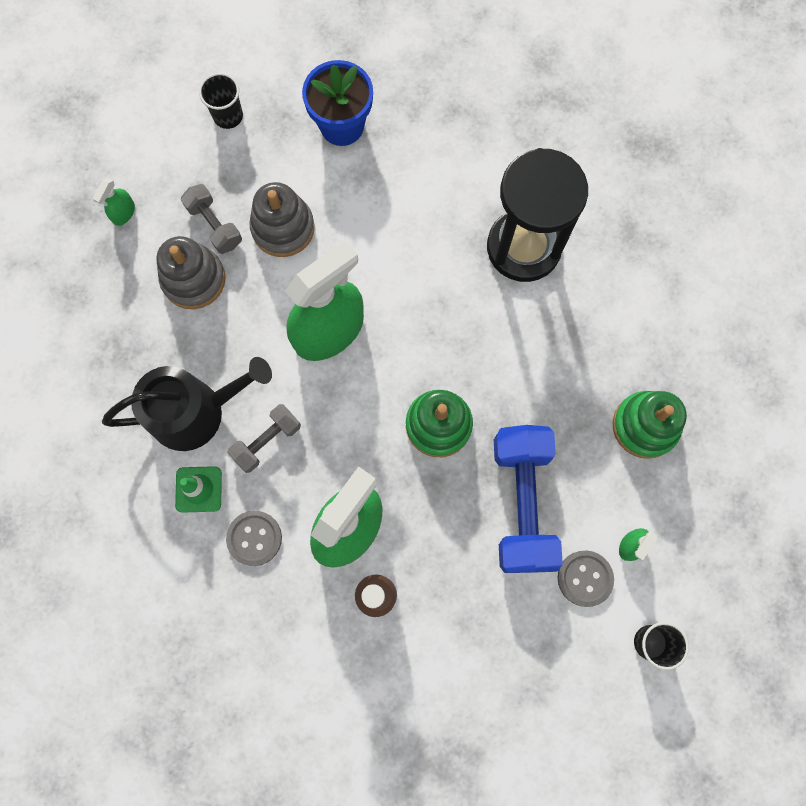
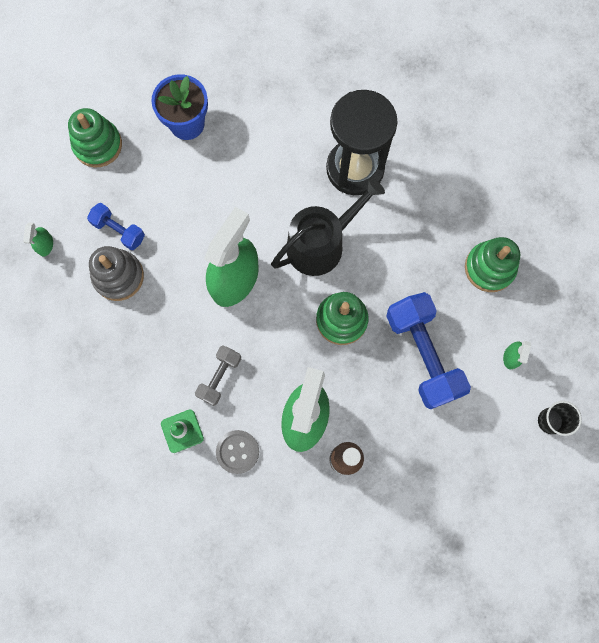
camera: 20 degrees left, 0 degrees up
black watering can [102,357,272,451] -> black watering can moved to [271,178,385,276]
grey dumbbell [181,184,242,254] -> blue dumbbell [87,203,145,250]
black cup [199,73,243,129] -> green stacking toy [68,108,122,167]
grey stacking toy [249,182,315,257] -> none
grey button [558,550,614,607] -> none

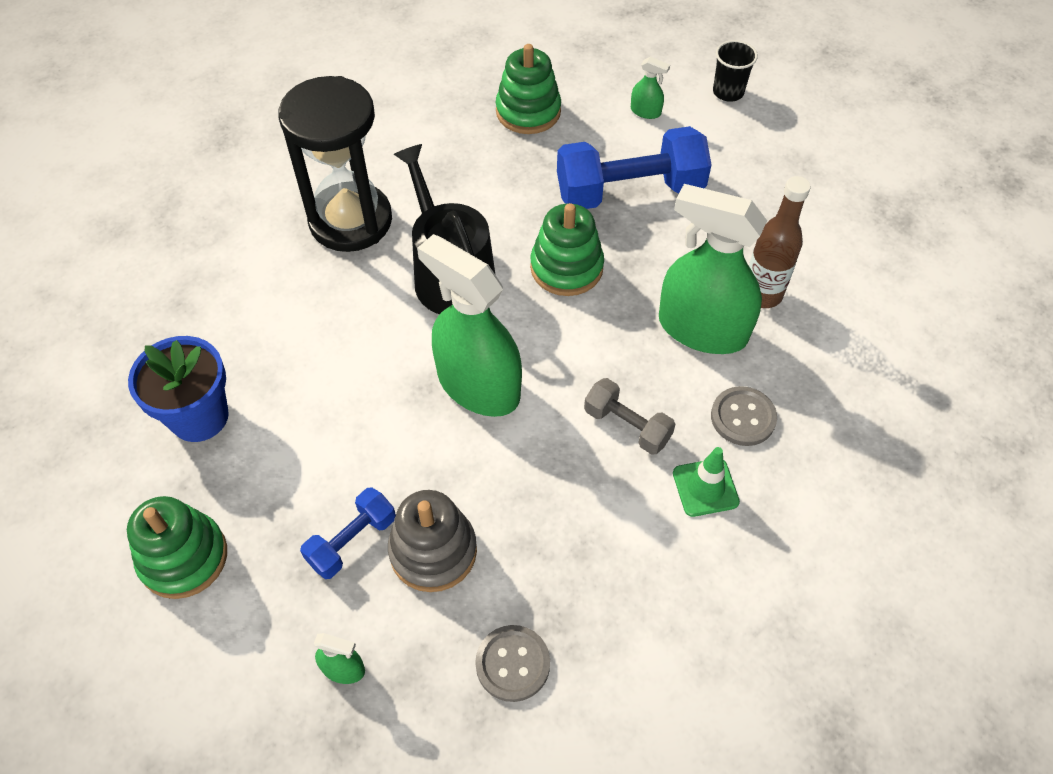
camera: 80 degrees left, 20 degrees down
none -> grey button [475,625,550,702]

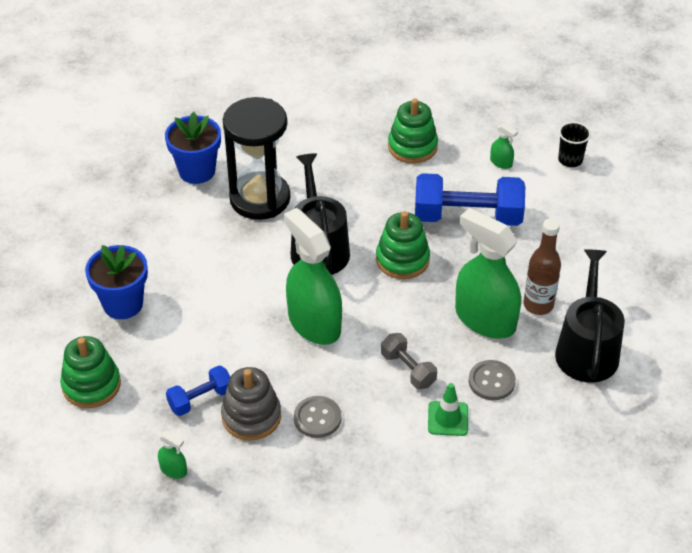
camera: 15 degrees right, 10 degrees down
grey button [475,625,550,702] -> grey button moved to [294,396,341,438]
none -> blue flower pot [165,112,221,184]
none -> black watering can [555,249,625,383]

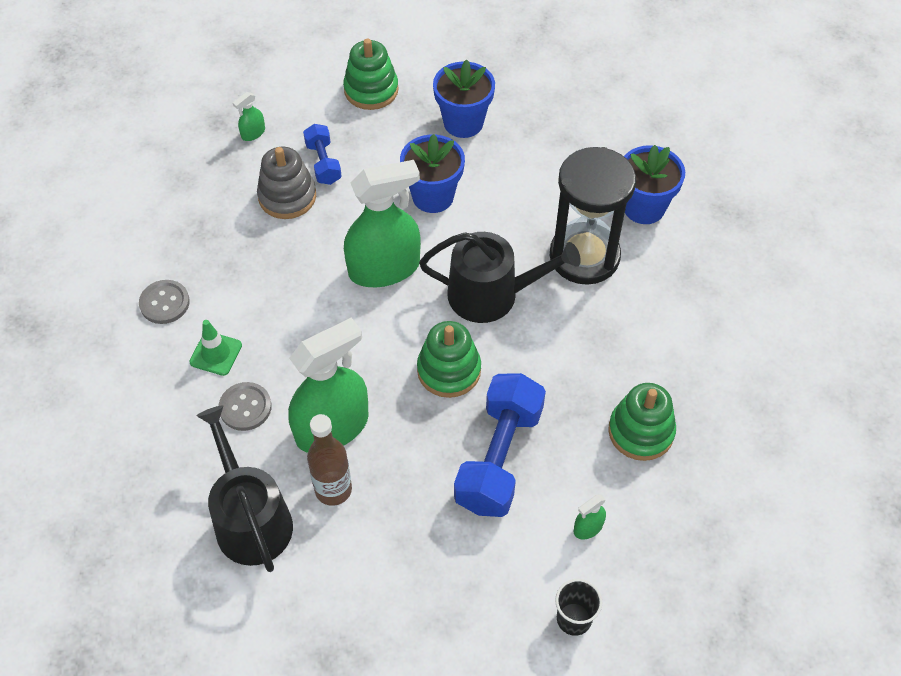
camera: 105 degrees right, 10 degrees up
grey button [294,396,341,438] -> grey button moved to [139,280,190,324]
grey dumbbell [381,333,437,389] -> none
black watering can [555,249,625,383] -> black watering can turned 135 degrees counterclockwise [197,405,293,572]
none -> blue flower pot [400,134,465,213]

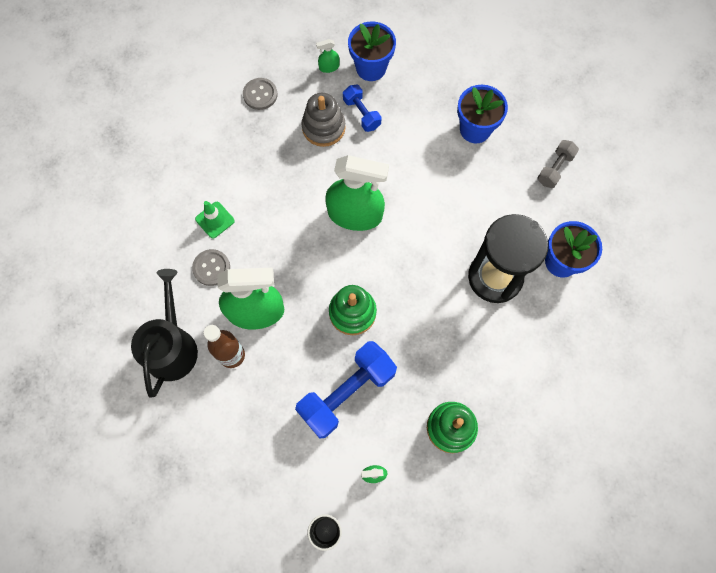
camera: 30 degrees right, 15 degrees up
grey button [139,280,190,324] -> grey button moved to [243,78,277,110]
blue dumbbell [303,124,342,185] -> blue dumbbell turned 45 degrees counterclockwise [343,84,381,132]
green stacking toy [343,38,399,110] -> none
blue flower pot [400,134,465,213] -> blue flower pot moved to [348,21,396,81]
black watering can [419,232,581,323] -> none
none -> grey dumbbell [537,140,579,188]

